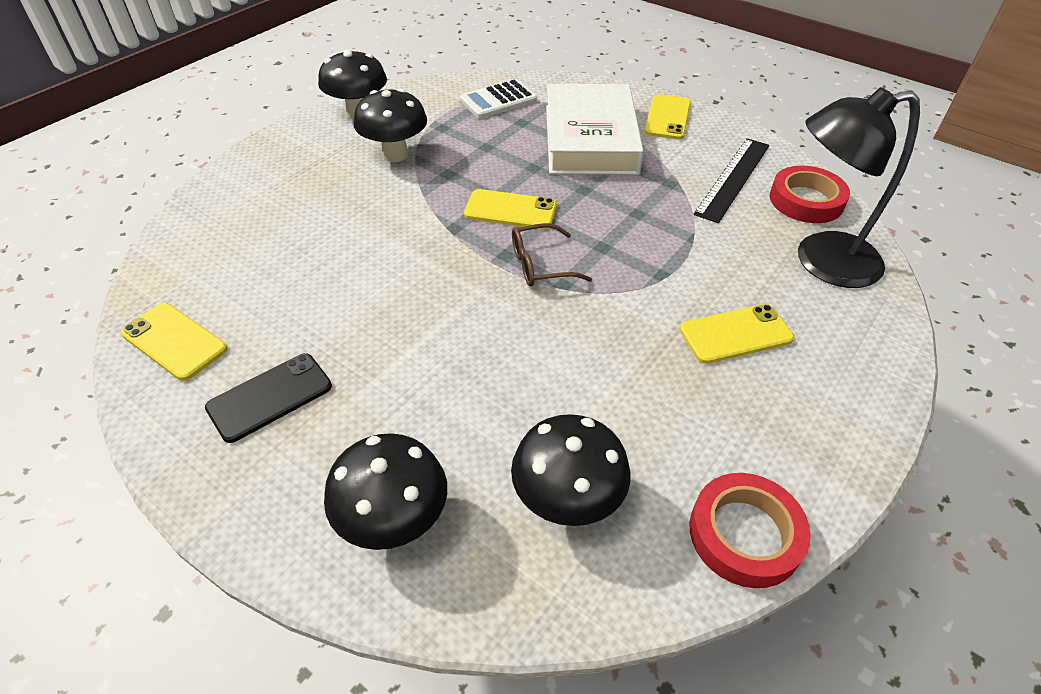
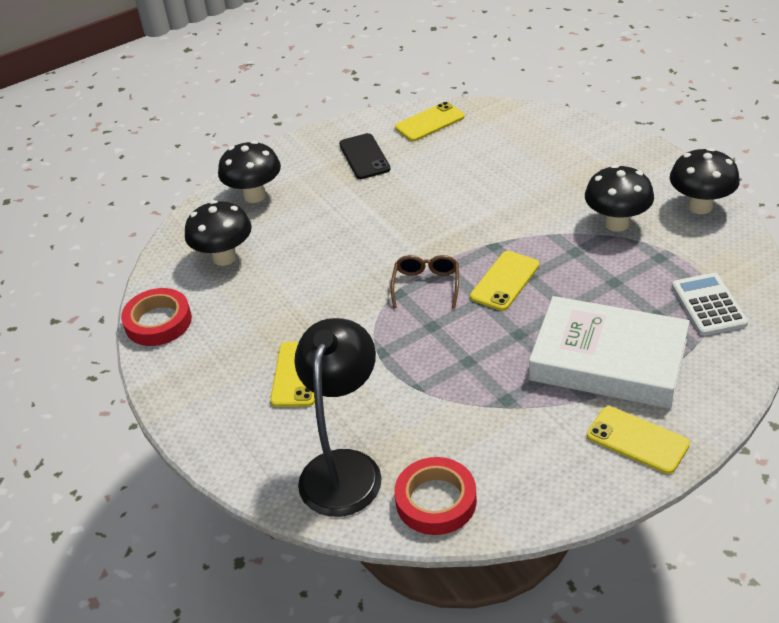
camera: 115 degrees right, 5 degrees down
black ruler [694,138,770,223] -> none

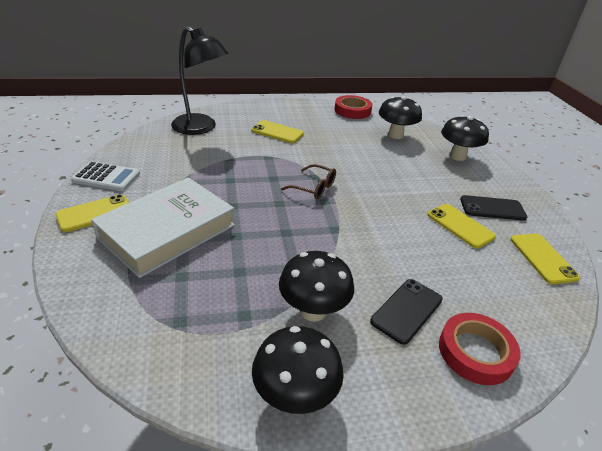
camera: 105 degrees right, 5 degrees down
red tape [394,457,477,535] -> red tape moved to [439,313,521,385]
yellow phone [470,251,539,311] -> yellow phone moved to [428,204,496,249]
white calculator [672,273,748,336] -> white calculator moved to [71,161,140,191]
none -> black phone [370,279,443,345]

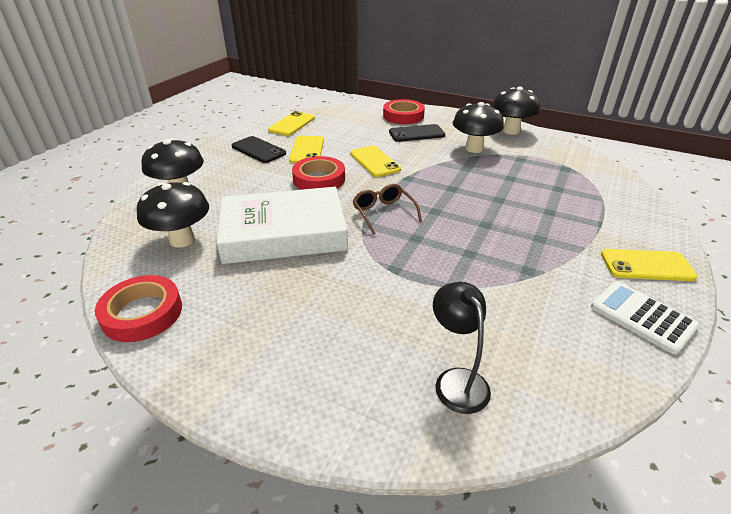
camera: 140 degrees left, 0 degrees up
white book [91,177,235,278] -> white book moved to [217,187,348,264]
black lamp [171,27,229,135] -> black lamp [433,282,491,414], size x0.58
yellow phone [251,120,304,143] -> yellow phone moved to [350,146,401,177]
none -> red tape [292,156,345,190]

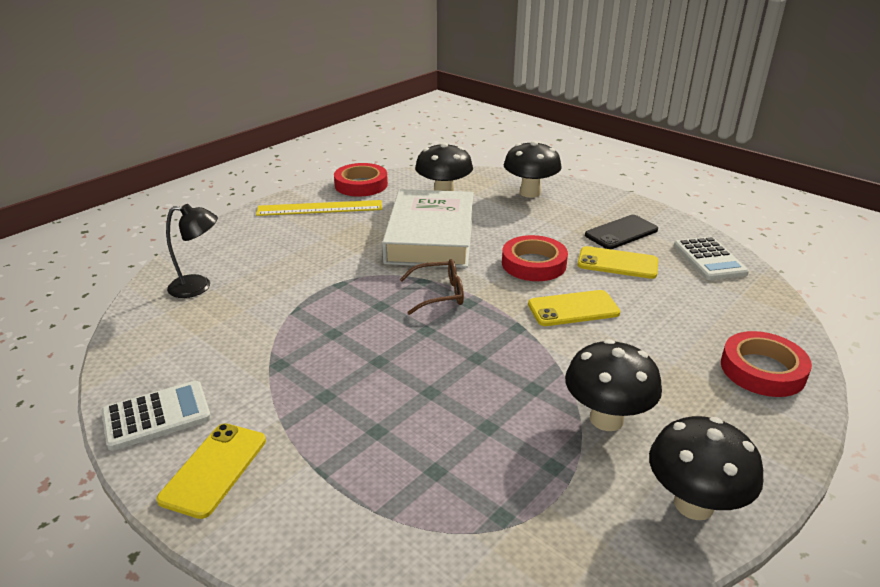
camera: 105 degrees right, 5 degrees down
yellow phone [268,111,315,136] -> white calculator [674,237,749,280]
black phone [389,124,445,142] -> none
none -> yellow ruler [256,200,382,216]

